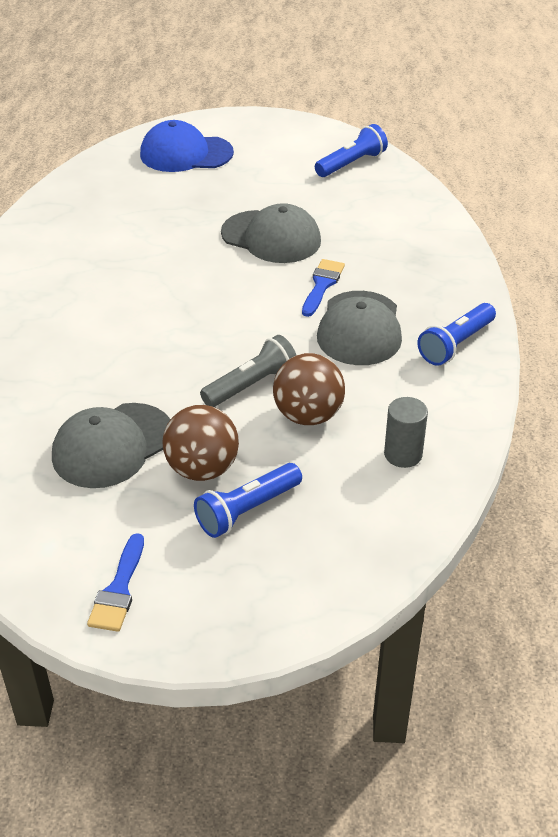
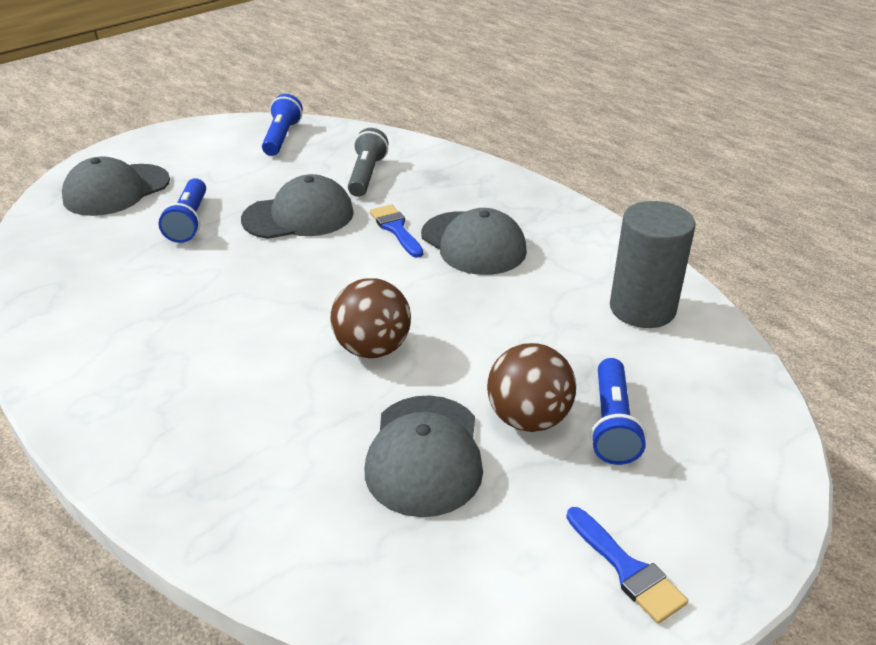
camera: 45 degrees left, 5 degrees down
blue cap [140,120,234,172] -> grey cap [62,156,170,216]
grey flashlight [200,335,296,407] -> grey flashlight moved to [348,128,388,197]
brown ball [273,353,345,425] -> brown ball moved to [330,278,411,358]
grey cylinder [384,397,428,468] -> grey cylinder [610,201,695,328], size x1.72
blue flashlight [417,303,496,366] -> blue flashlight moved to [159,178,206,243]

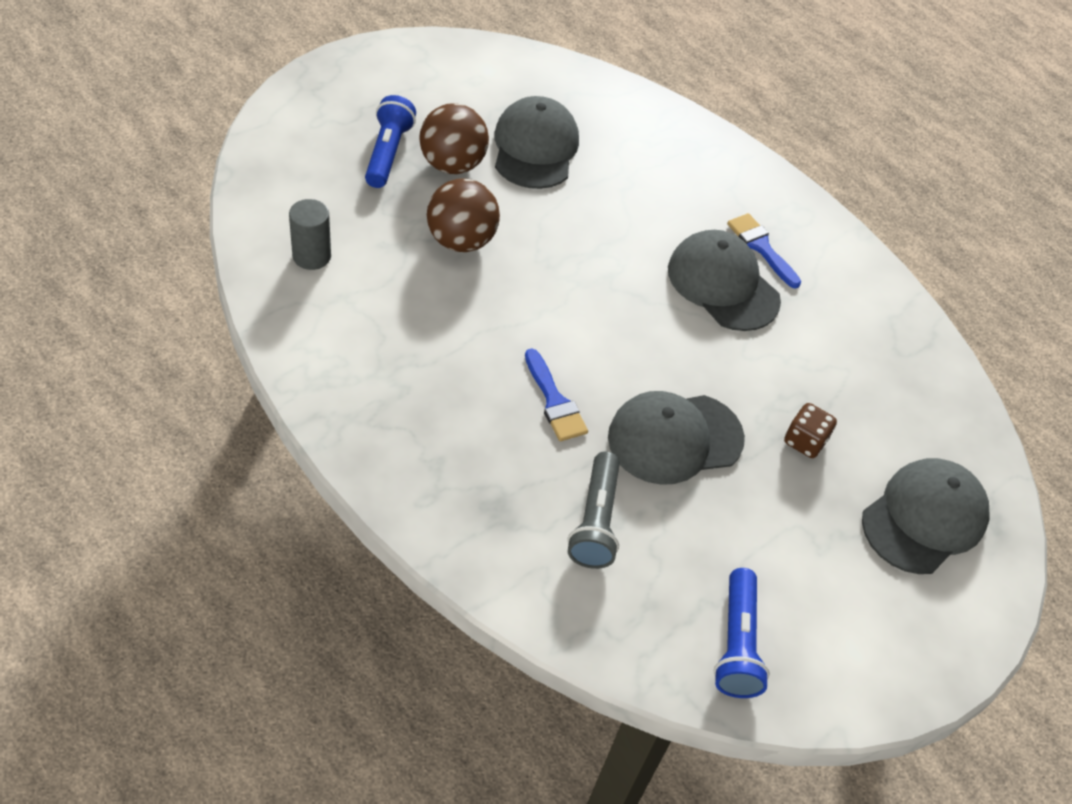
camera: 175 degrees right, 15 degrees up
blue flashlight [159,178,206,243] -> brown dice [784,403,837,458]
brown ball [330,278,411,358] -> brown ball moved to [427,178,500,252]
grey cap [421,208,527,275] -> grey cap moved to [668,230,781,331]
blue brush [566,507,688,624] -> blue brush moved to [727,213,801,289]
grey cylinder [610,201,695,328] -> grey cylinder [289,199,331,270], size x0.58

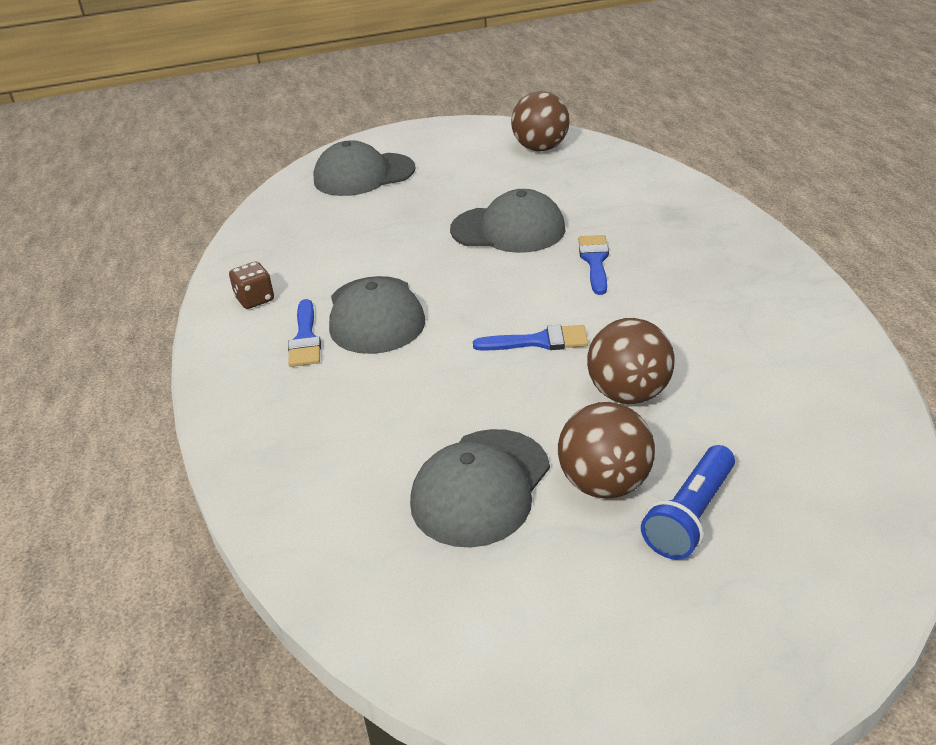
camera: 145 degrees left, 15 degrees down
grey cylinder [289,199,331,270] -> none
grey flashlight [567,451,620,569] -> none
blue flashlight [714,568,770,698] -> brown ball [511,91,570,151]
brown dice [784,403,837,458] -> brown dice moved to [229,262,274,309]
none -> blue brush [473,325,588,351]

